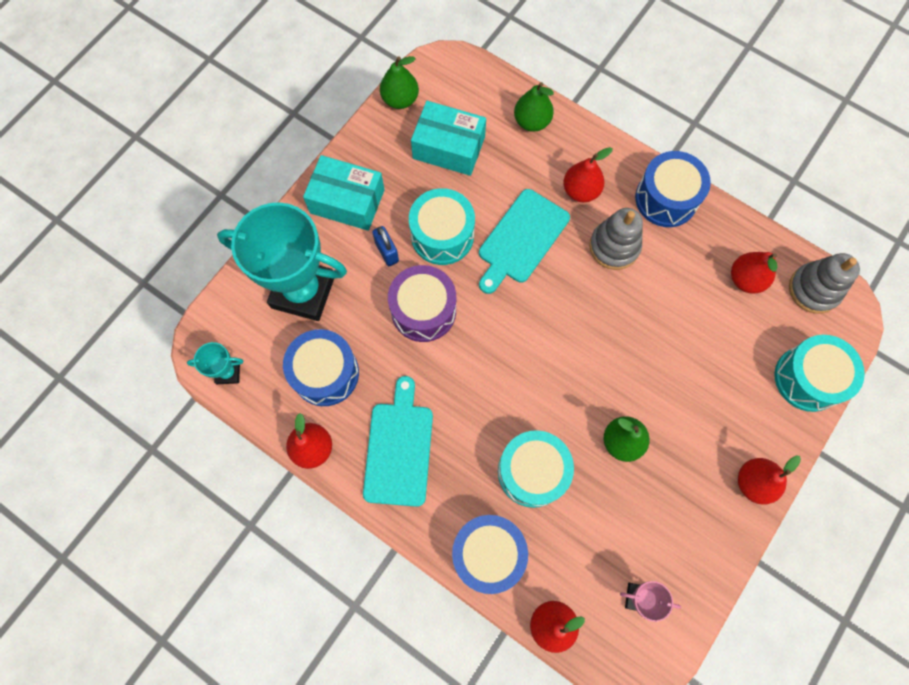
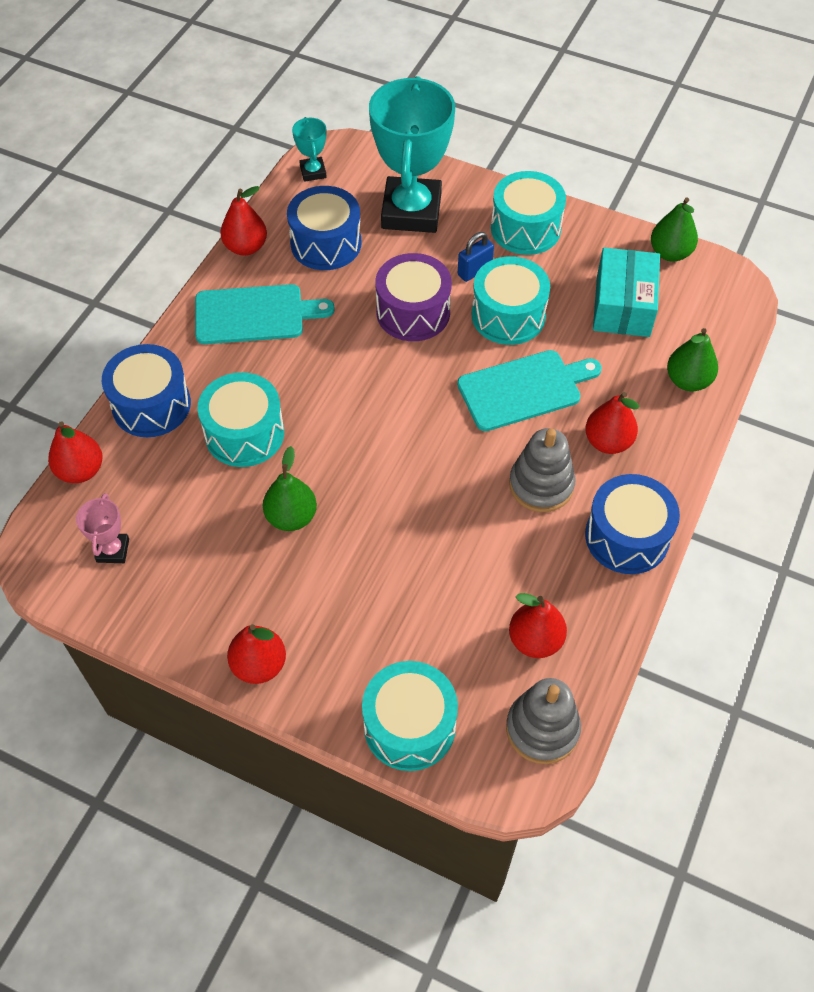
camera: 80 degrees right, 15 degrees down
turquoise box [303,155,385,231] -> turquoise drum [491,171,566,255]
turquoise cutting board [479,189,570,294] -> turquoise cutting board turned 135 degrees clockwise [457,350,602,431]

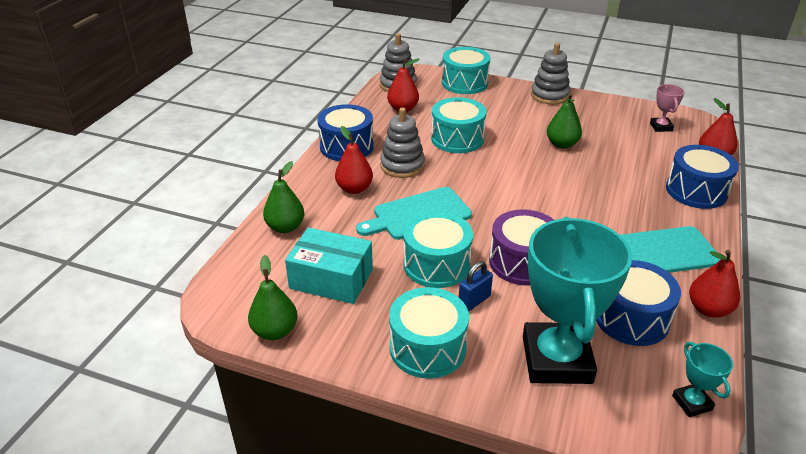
camera: 175 degrees right, 20 degrees down
turquoise drum [197,372,284,467] -> turquoise drum moved to [431,97,486,153]
red pear [227,624,286,684] -> grey stacking toy [531,43,570,104]
turquoise box [593,247,660,337] -> turquoise box turned 75 degrees counterclockwise [285,227,373,304]

